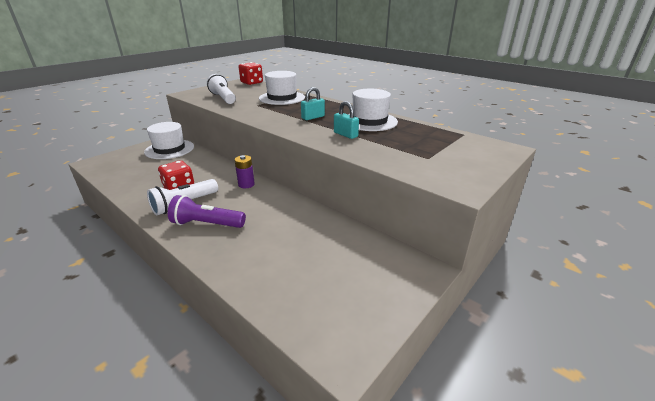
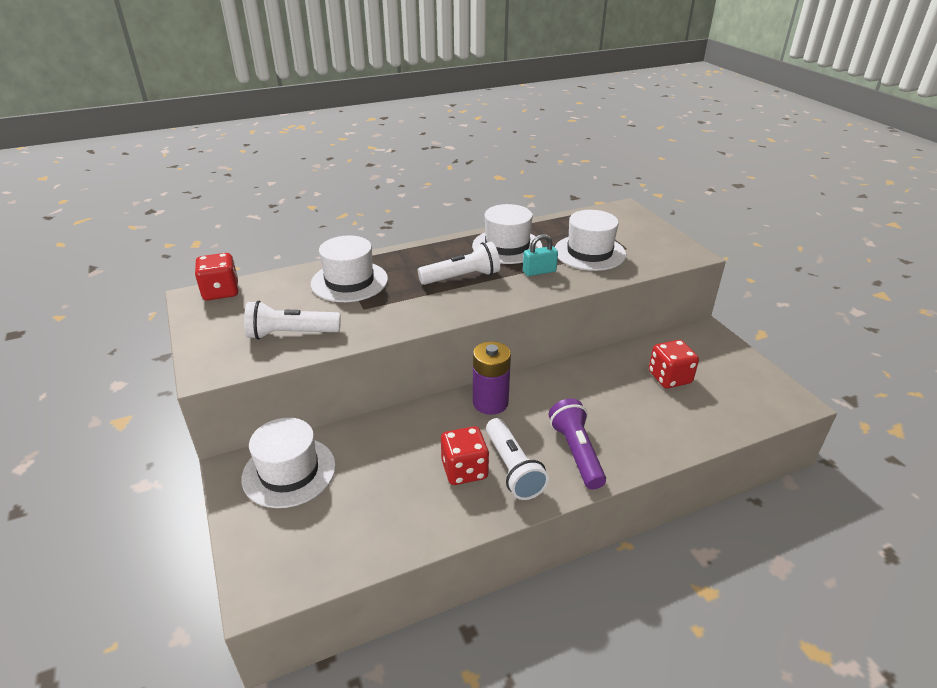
camera: 65 degrees left, 5 degrees up
purple flashlight [168,195,246,228] -> purple flashlight turned 135 degrees clockwise [549,398,606,490]
purple battery [234,155,255,188] -> purple battery [473,341,511,415], size x1.54
turquoise padlock [301,87,325,120] -> white flashlight [418,242,500,285]
none -> white hat [555,210,626,271]
none -> red dice [649,340,699,388]

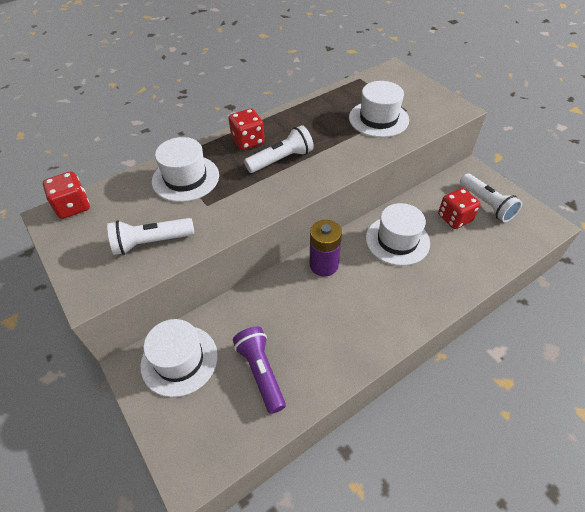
camera: 10 degrees left, 15 degrees up
red dice [441,426,489,485] -> red dice moved to [229,108,265,150]
white hat [472,204,542,264] -> white hat moved to [366,203,430,266]
white flashlight [486,418,549,500] -> white flashlight moved to [460,173,522,222]
turquoise padlock [523,234,558,276] -> none
purple flashlight [549,398,606,490] -> purple flashlight moved to [233,326,286,414]

